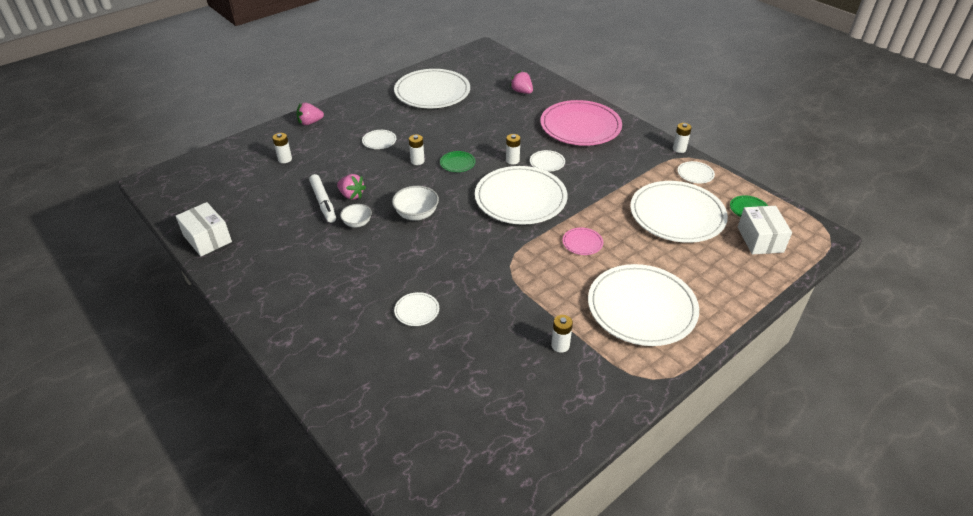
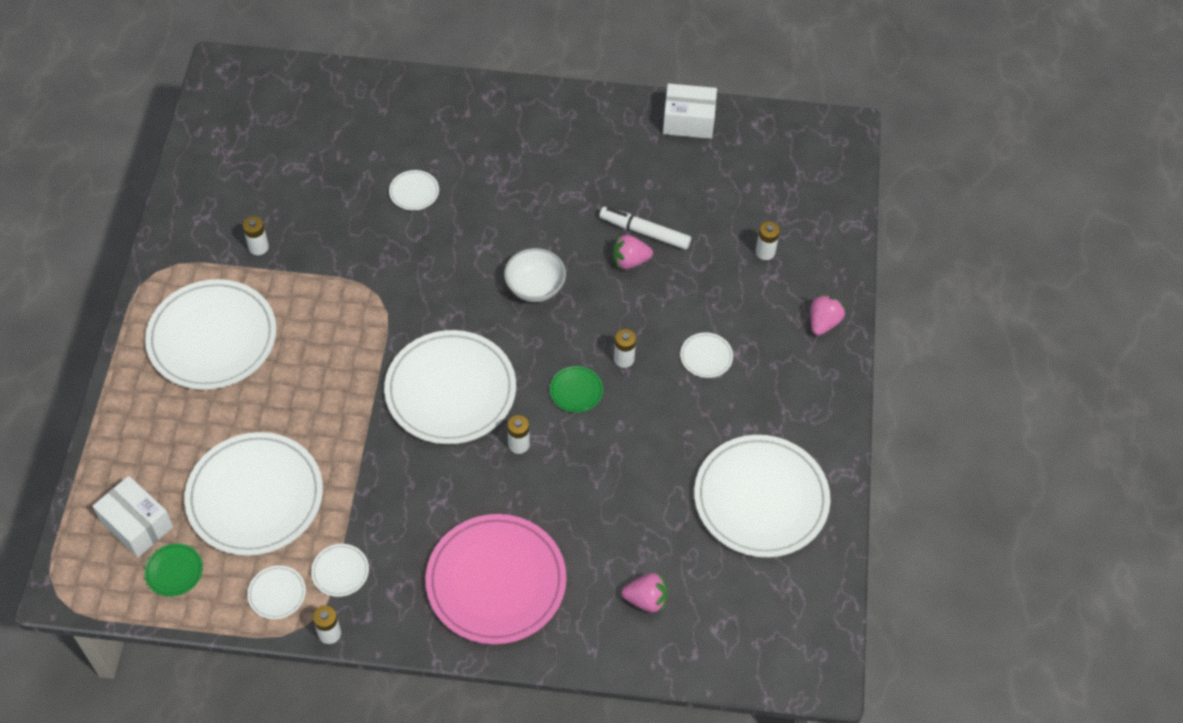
camera: 135 degrees right, 15 degrees up
white bowl [340,204,372,228] -> none
white plate [530,150,565,172] -> white plate moved to [311,544,369,597]
pink plate [563,228,603,255] -> none

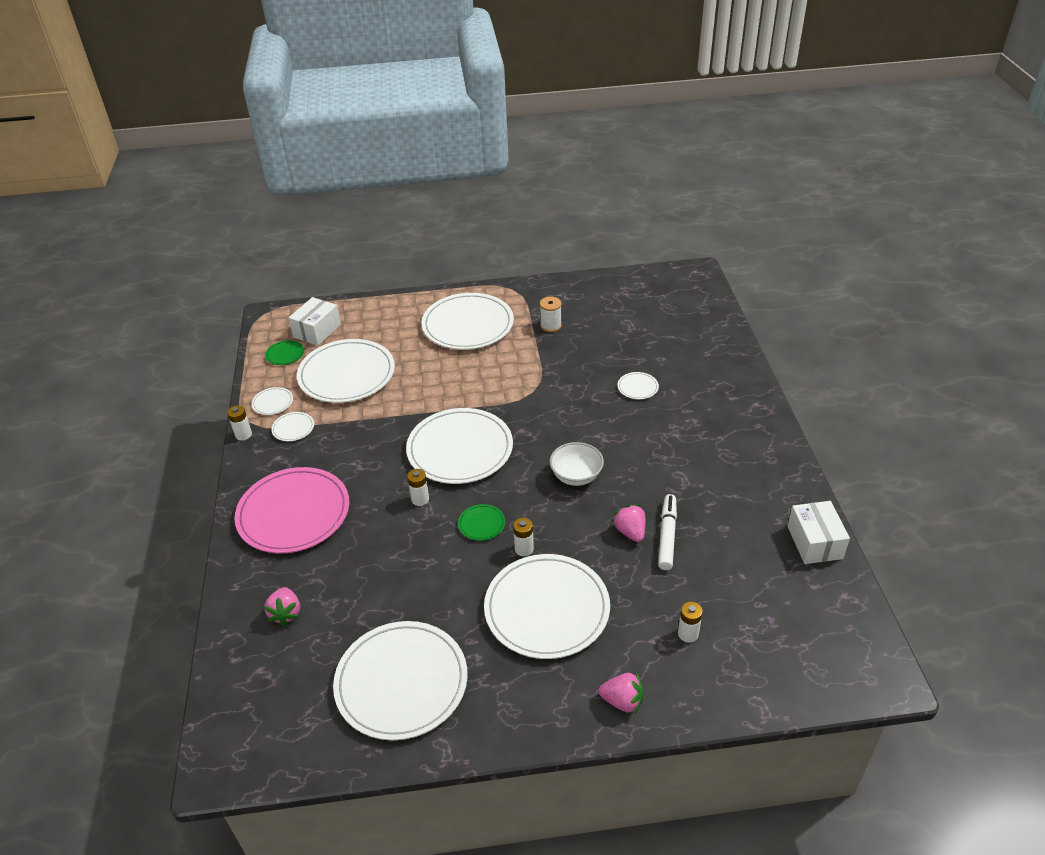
camera: 80 degrees right, 15 degrees down
white battery [243,216,269,255] -> white spool [540,297,562,332]
white plate [680,332,733,378] -> white plate [484,554,610,659], size x2.44

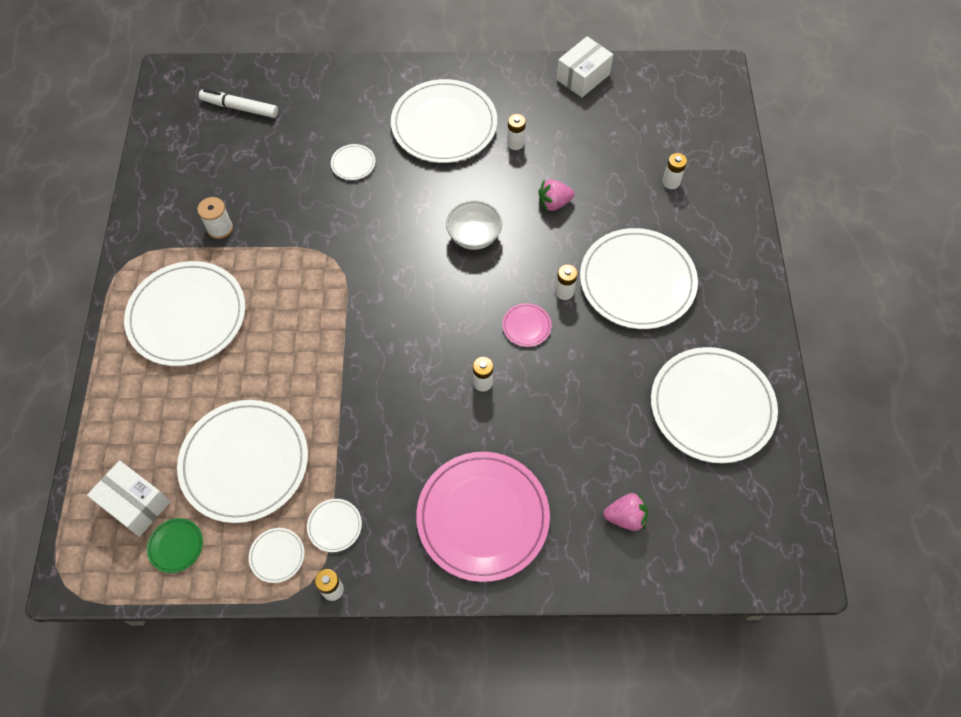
camera: 85 degrees left, 20 degrees up
white plate [406,408,513,484] -> white plate moved to [391,79,497,163]
green plate [458,504,505,541] -> pink plate [502,303,552,347]
pink strawberry [599,673,643,713] -> none
white marker [658,494,677,570] -> white marker moved to [199,89,278,118]
white box [787,501,850,564] -> white box turned 45 degrees counterclockwise [556,36,613,98]
none -> white battery [507,114,526,150]

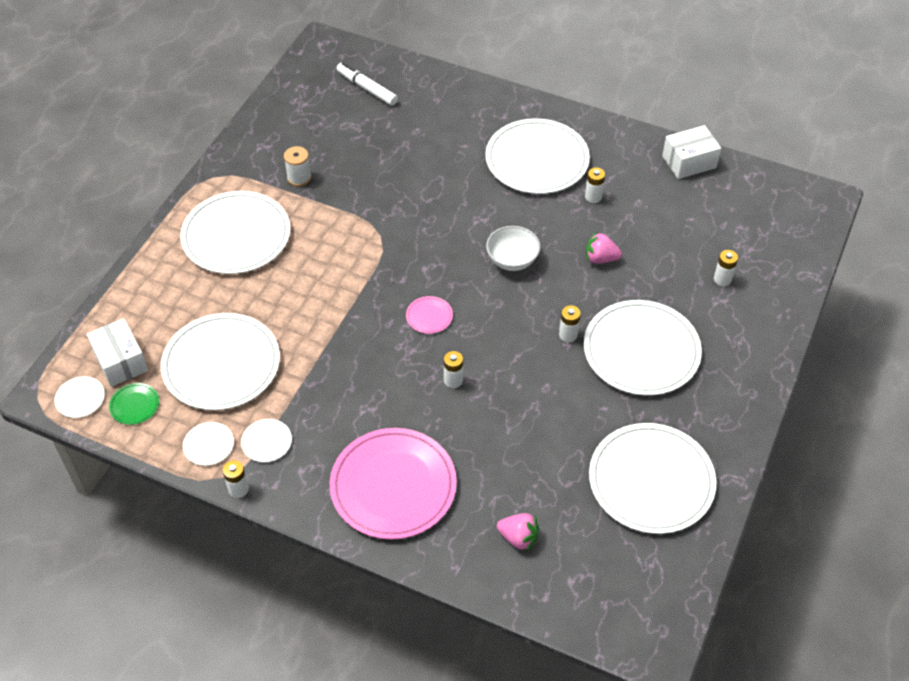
camera: 25 degrees right, 10 degrees down
white plate [331,144,375,180] -> white plate moved to [54,376,105,418]
pink plate [502,303,552,347] -> pink plate moved to [406,296,453,334]

